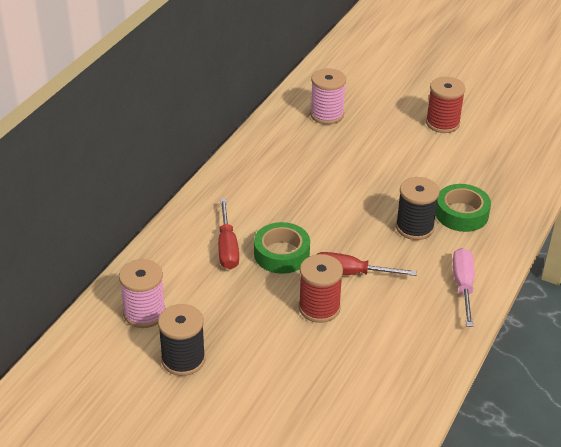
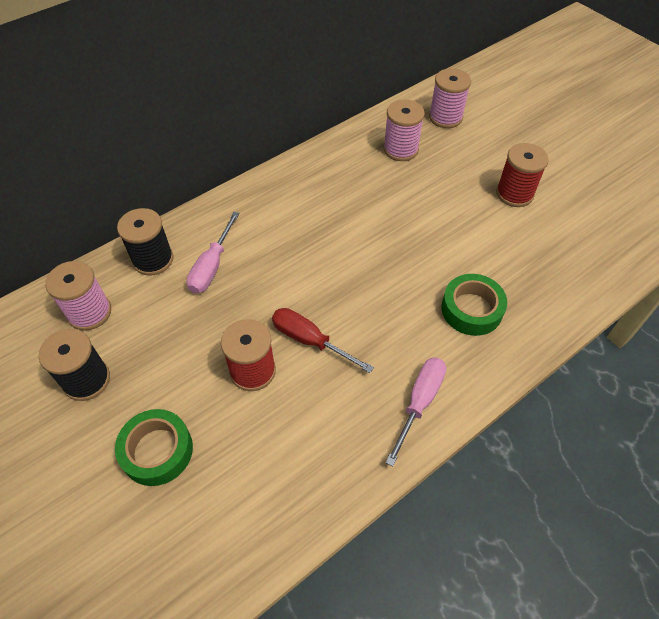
camera: 25 degrees right, 15 degrees up
red screwdriver [218,199,239,270] -> pink screwdriver [186,212,239,294]
green tape [254,222,310,274] -> green tape moved to [115,409,193,486]
black spool [396,177,440,240] -> black spool moved to [117,208,174,276]
none -> pink spool [429,68,471,128]

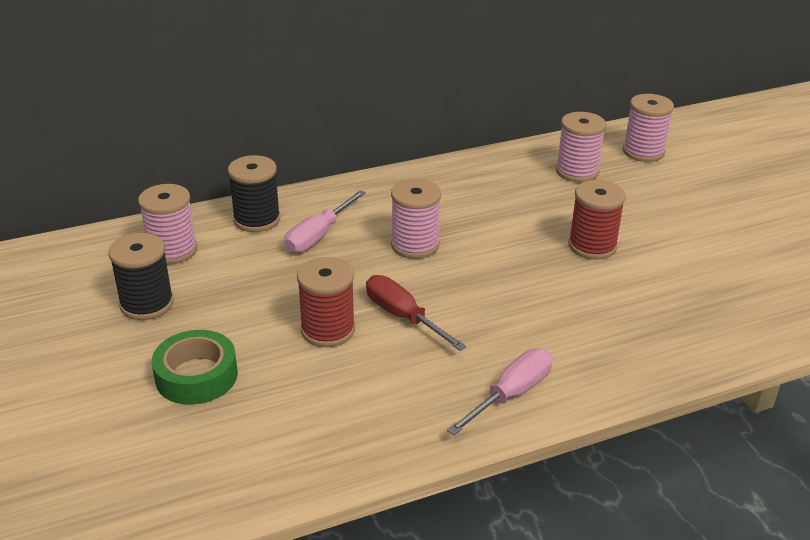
camera: 15 degrees right, 20 degrees down
green tape [441,274,507,336] -> none
red spool [496,143,549,207] -> red spool moved to [568,180,626,260]
none -> pink spool [391,179,441,259]

